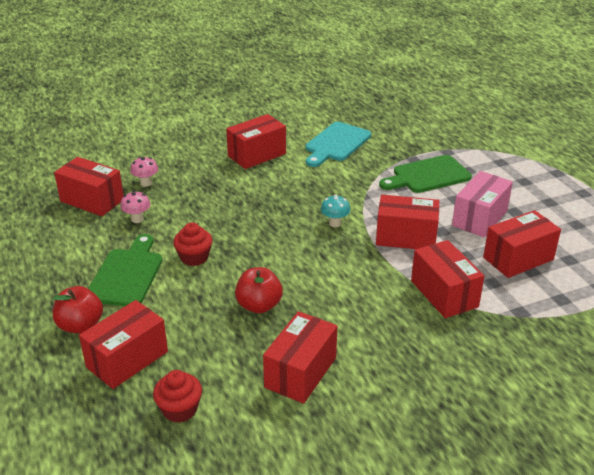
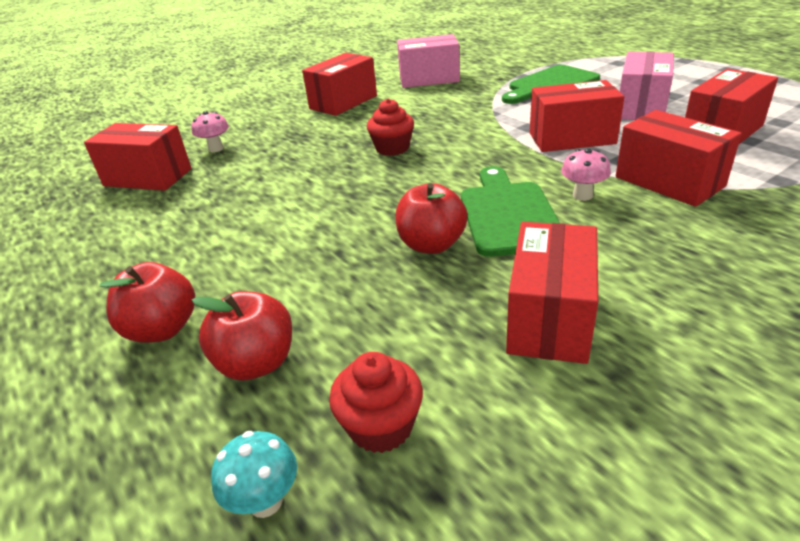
camera: 10 degrees left, 0 degrees up
red box [79,300,168,389] -> red apple [192,291,292,380]
green cutting board [88,234,162,306] -> green cutting board moved to [461,166,560,257]
pink mushroom [120,191,150,223] -> pink mushroom moved to [561,148,611,201]
red cupcake [173,223,213,266] -> red cupcake moved to [367,99,414,156]
turquoise cutting board [306,122,371,167] -> pink box [397,34,460,88]
turquoise mushroom [321,195,350,227] -> turquoise mushroom moved to [211,431,297,518]

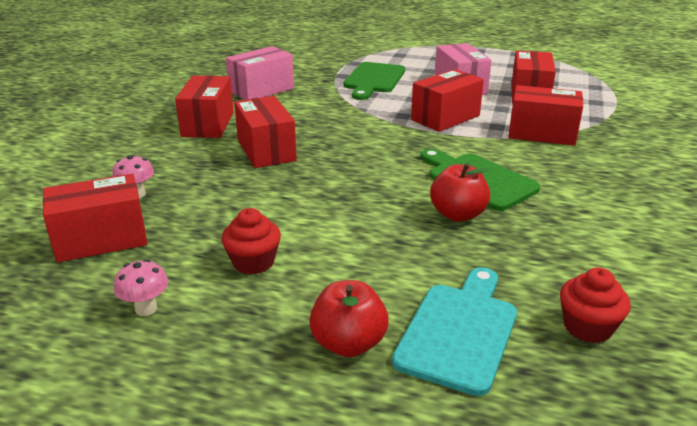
camera: 40 degrees left, 5 degrees down
red apple [192,291,292,380] -> turquoise cutting board [392,267,517,396]
turquoise mushroom [211,431,297,518] -> none
red cupcake [367,99,414,156] -> red cupcake moved to [222,208,281,275]
red box [506,222,598,364] -> red box moved to [234,96,297,168]
pink mushroom [561,148,611,201] -> pink mushroom moved to [114,259,168,316]

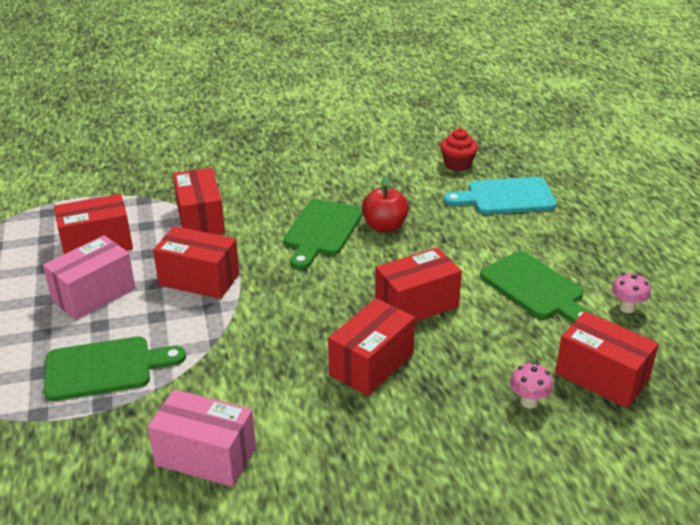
camera: 120 degrees left, 5 degrees up
red box [175,76,234,138] -> red box moved to [375,247,462,322]
red cupcake [222,208,281,275] -> green cutting board [480,251,594,323]
red apple [309,280,389,357] -> none

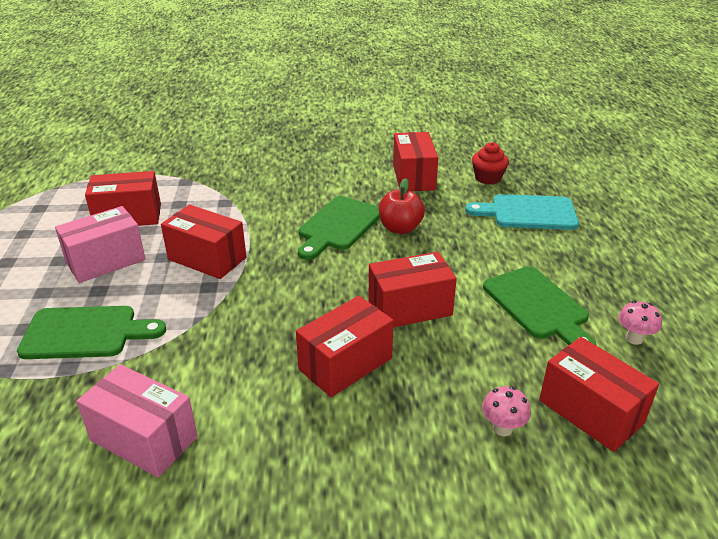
camera: 10 degrees right, 0 degrees up
red box [173,168,225,235] -> red box moved to [393,132,438,191]

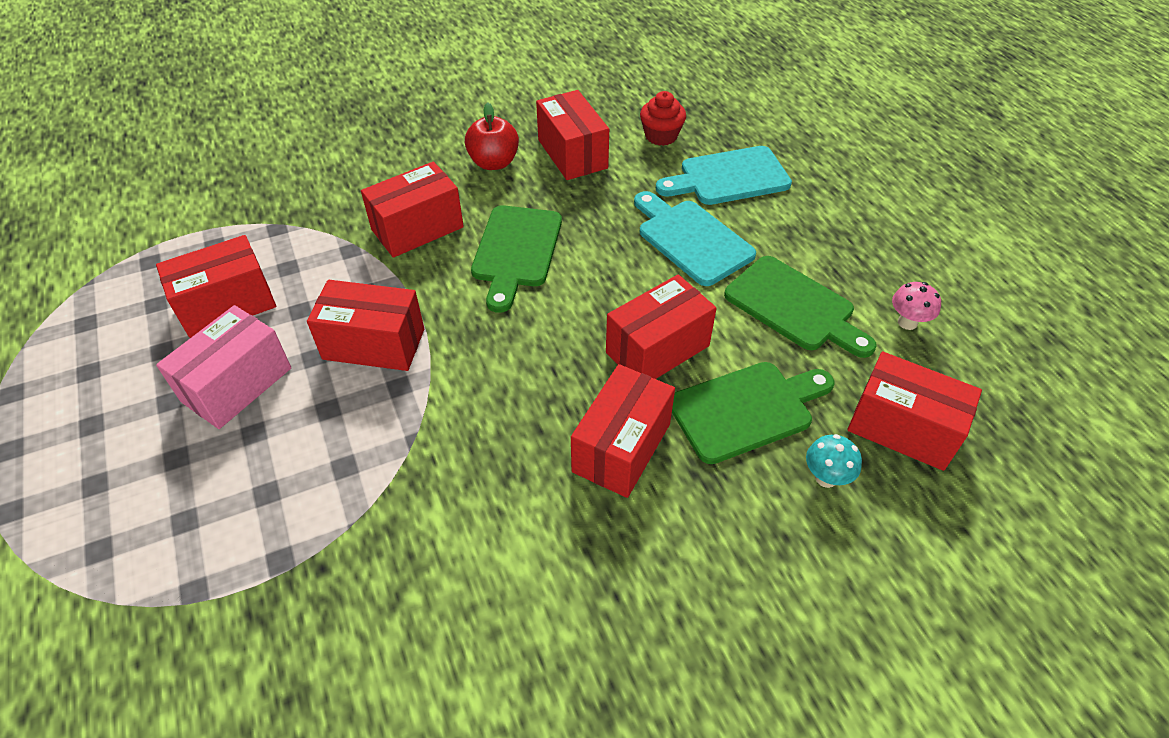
camera: 20 degrees left, 15 degrees up
green cutting board [17,306,166,359] -> green cutting board moved to [672,362,834,464]
pink box [76,364,198,477] -> none
red apple [379,178,425,234] -> red apple moved to [465,103,519,170]
pink mushroom [482,386,531,436] -> turquoise mushroom [806,434,862,488]
none -> red box [361,162,464,258]
none -> turquoise cutting board [634,191,756,286]

